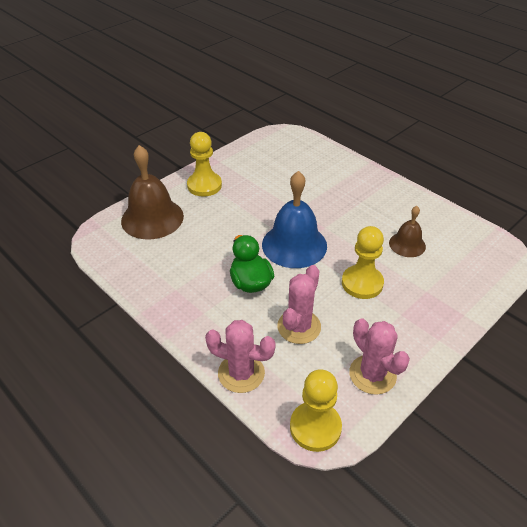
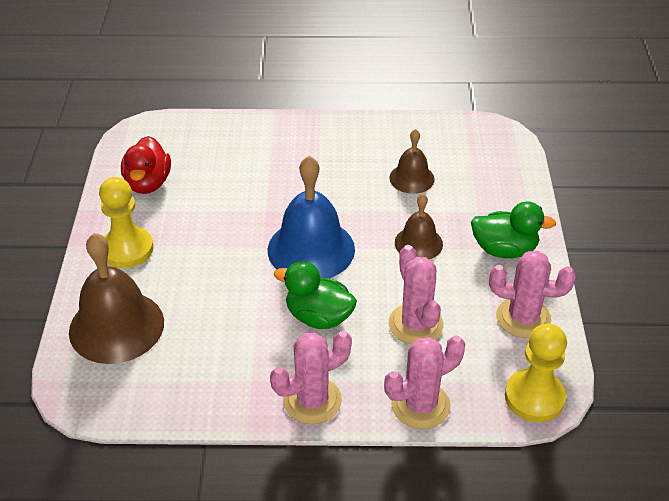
camera: 45 degrees left, 0 degrees up
yellow pawn [342,226,384,299] -> brown bell [395,194,443,259]
none -> red duck [121,136,171,194]
none -> pink cactus [270,331,352,424]
none -> green duck [471,202,556,258]

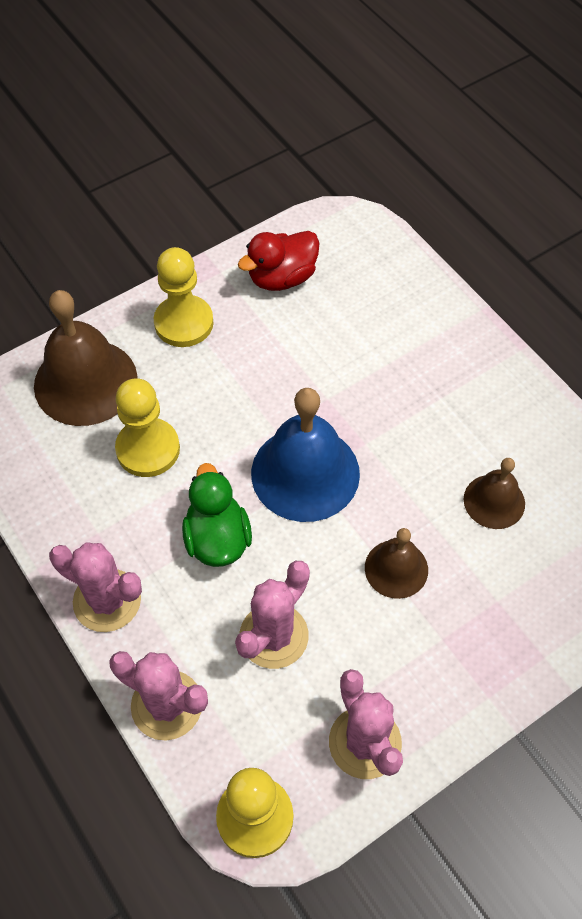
camera: 55 degrees right, 15 degrees up
green duck [471,202,556,258] -> none
none -> yellow pawn [115,378,180,477]

